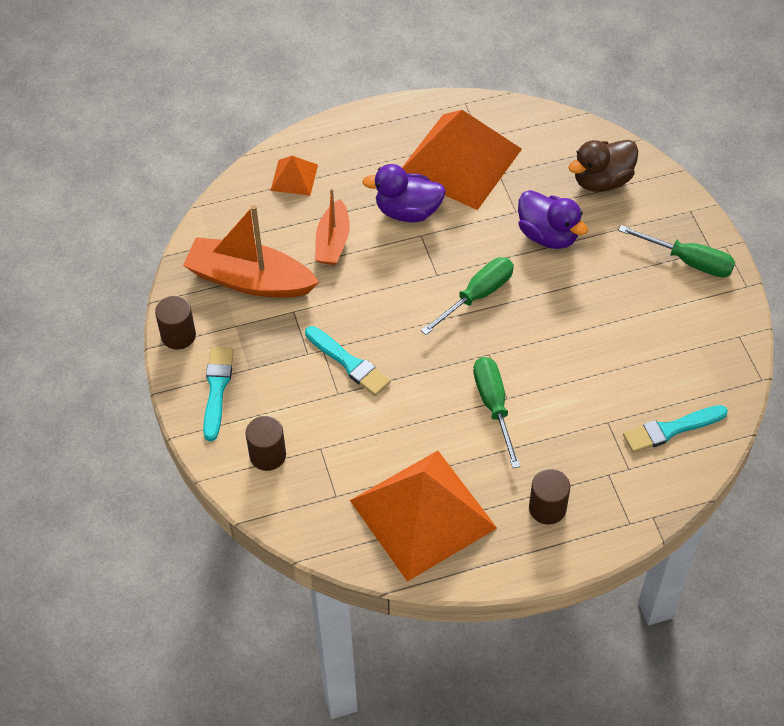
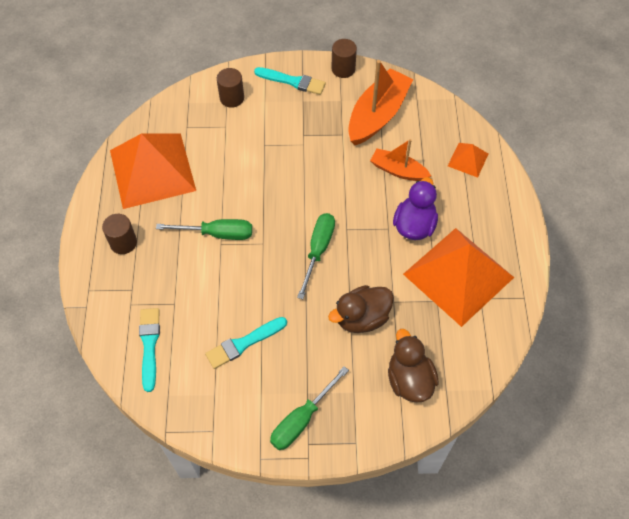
camera: 105 degrees right, 5 degrees up
turquoise brush [305,326,391,396] -> turquoise brush moved to [205,317,287,369]
green screwdriver [421,257,514,335] -> green screwdriver turned 135 degrees counterclockwise [297,213,335,299]
purple duck [518,190,588,249] -> brown duck [328,285,394,333]

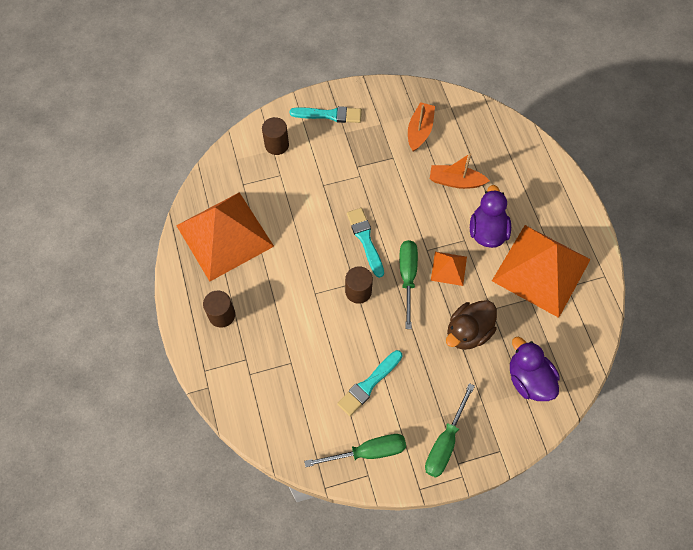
camera: 15 degrees left, 5 degrees up
turquoise brush [139,308,160,392] -> turquoise brush moved to [347,208,384,278]
green screwdriver [156,219,252,240] -> green screwdriver moved to [304,434,406,467]
brown cylinder [331,39,357,78] -> brown cylinder moved to [345,266,373,304]
orange boat [348,60,413,145] -> orange boat [408,102,435,152], size x0.60
brown duck [388,329,439,403] -> purple duck [510,337,560,401]
orange pyramid [448,143,488,178] -> orange pyramid moved to [431,252,467,286]

